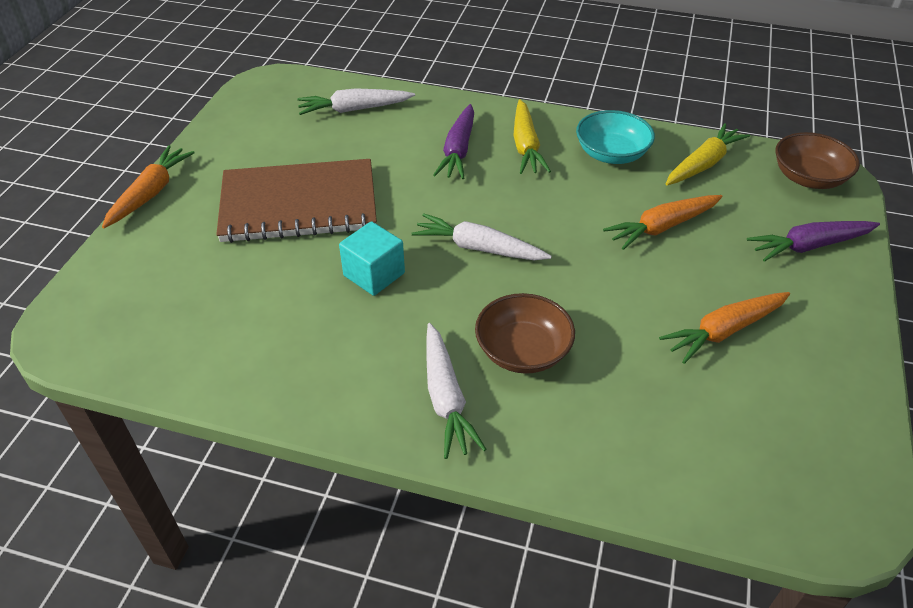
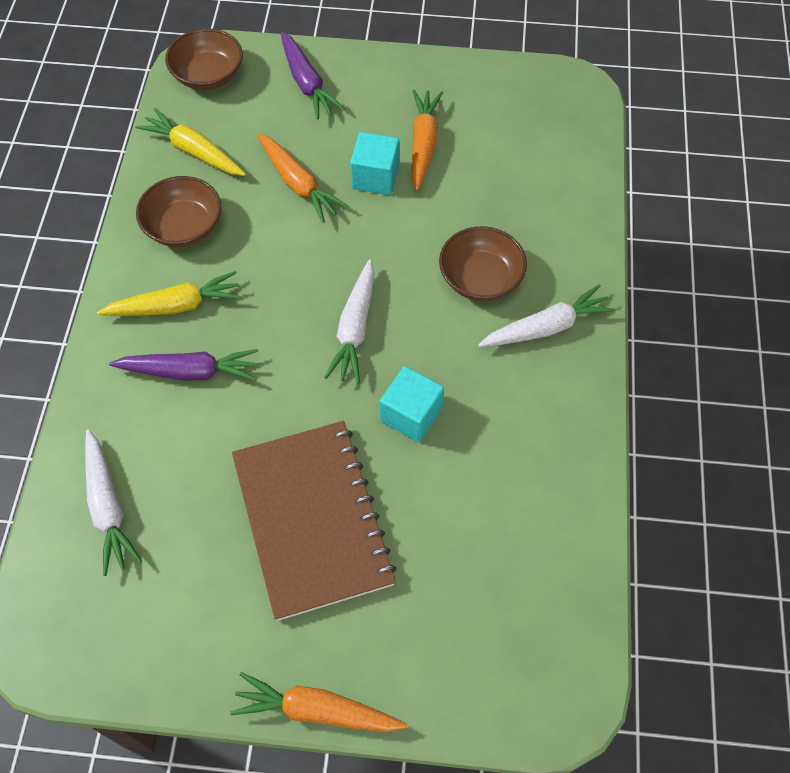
camera: 100 degrees left, 15 degrees up
turquoise bowl [576,110,655,164] -> brown bowl [136,176,221,247]
orange carrot [659,292,790,364] -> orange carrot turned 135 degrees counterclockwise [411,90,443,190]
none -> turquoise cube [350,132,399,195]

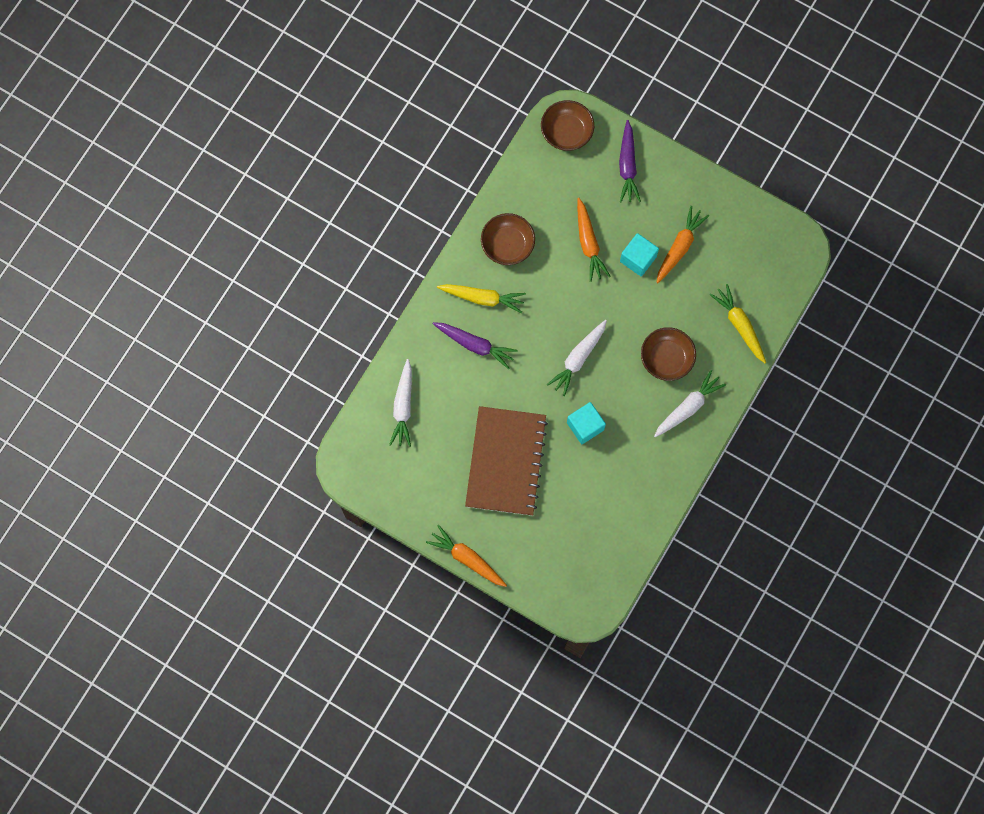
camera: 25 degrees right, 15 degrees up
yellow carrot [135,108,246,176] -> yellow carrot moved to [710,284,766,363]
white carrot [478,284,616,347] -> white carrot turned 45 degrees counterclockwise [654,370,726,437]

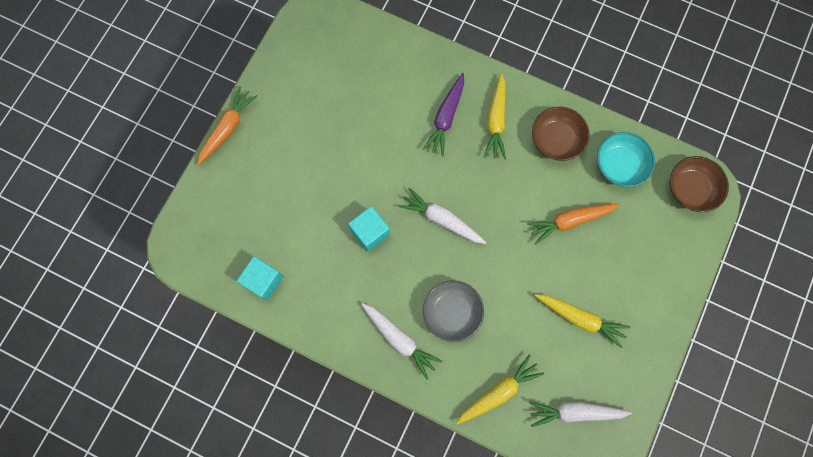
camera: 85 degrees right, 0 degrees up
white carrot [389,359,412,447] -> white carrot moved to [529,402,632,427]
brown notebook [465,406,548,516] -> none
purple carrot [619,120,641,202] -> none
turquoise cube [620,233,659,276] -> turquoise cube moved to [237,256,284,300]
brown bowl [641,327,696,381] -> grey bowl [423,280,484,342]
orange carrot [656,206,709,283] -> yellow carrot [535,294,630,348]
none -> turquoise bowl [597,132,655,187]

